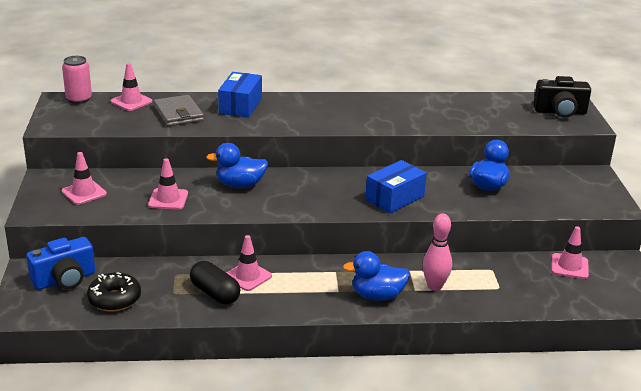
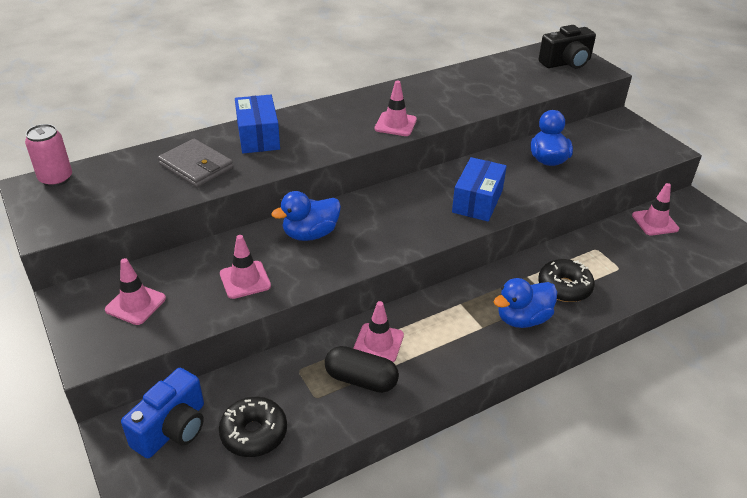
camera: 25 degrees left, 10 degrees up
pink traffic cone [110,63,152,111] -> pink traffic cone moved to [375,81,417,136]
pink bowling pin [423,213,452,291] -> black donut [538,259,595,302]

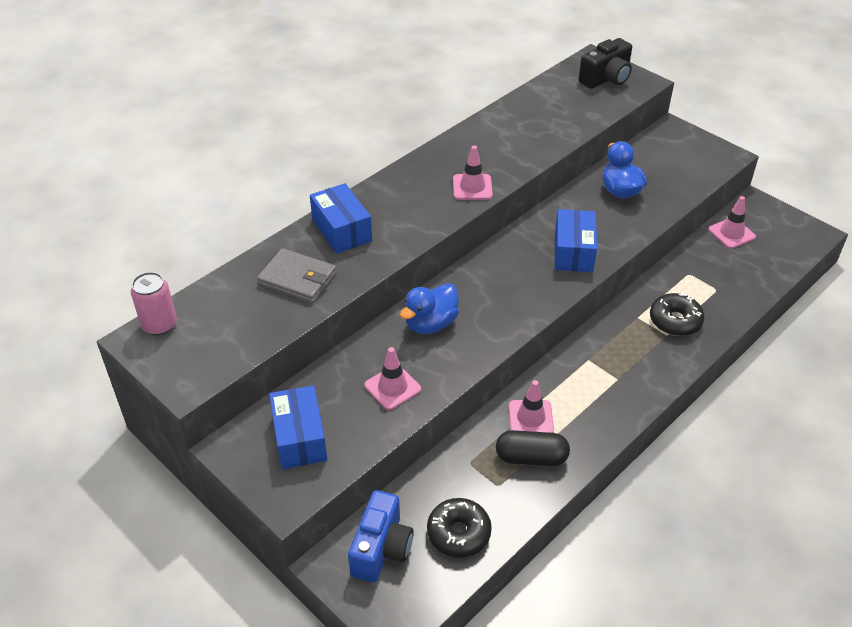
camera: 15 degrees left, 5 degrees up
pink traffic cone [105,258,166,325] -> blue box [269,385,327,469]
blue duck [493,278,557,328] -> none

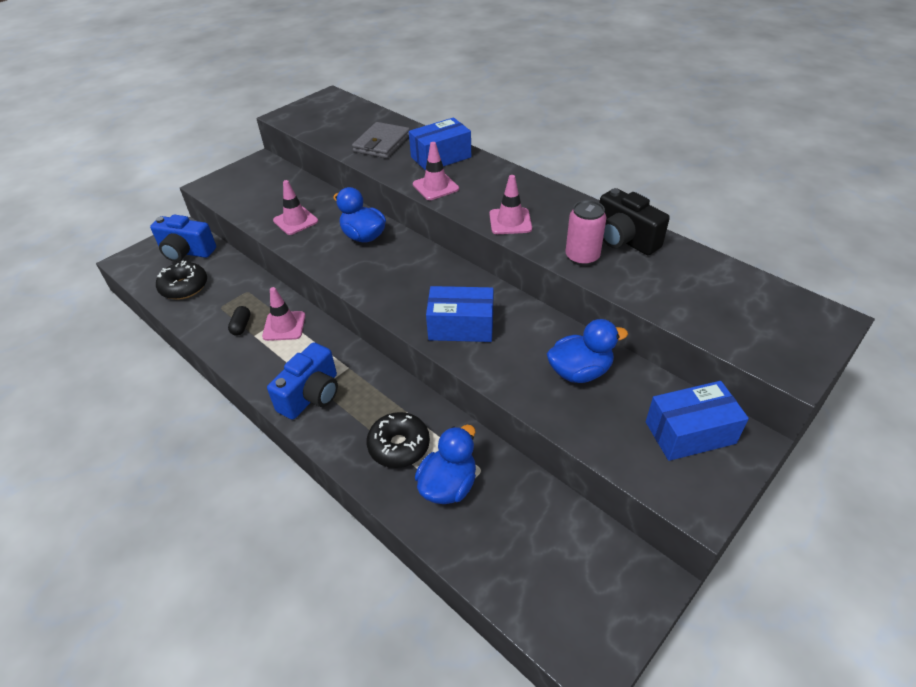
camera: 90 degrees right, 0 degrees up
pink can [131,272,177,336] -> pink can moved to [565,200,607,266]
blue box [269,385,327,469] -> blue box moved to [646,381,749,461]
black capsule [496,430,570,466] -> black capsule [228,306,250,336], size x0.56
black camera [579,38,632,89] -> black camera moved to [599,188,670,255]
pink traffic cone [708,196,756,249] -> pink traffic cone moved to [413,142,459,200]
none -> blue camera [267,342,338,420]
none -> blue duck [415,425,476,504]

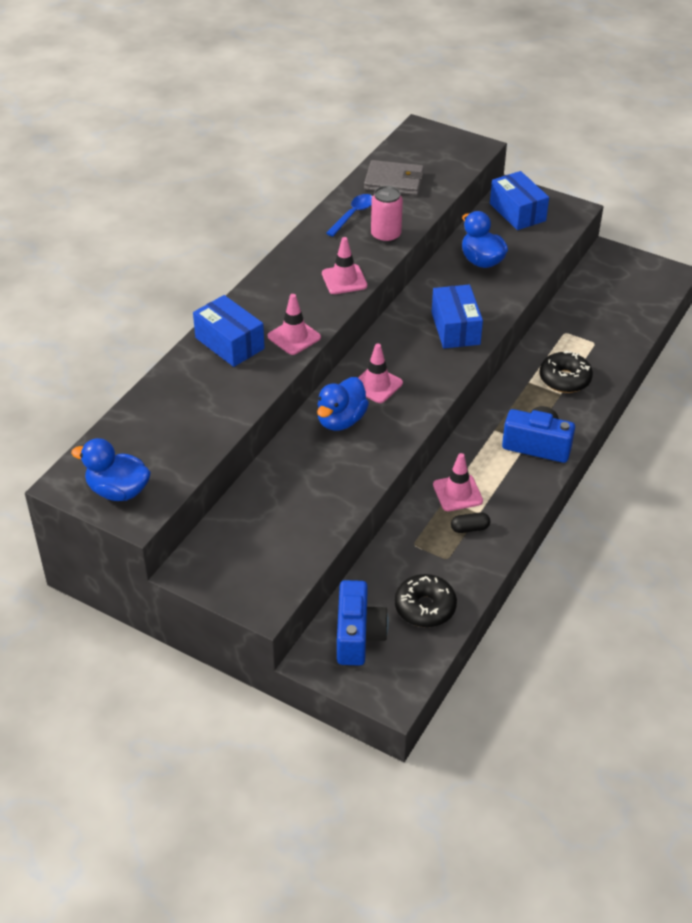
camera: 105 degrees left, 0 degrees up
pink traffic cone [273,180,318,235] -> pink traffic cone moved to [358,343,403,403]
grey wallet [352,122,410,158] -> grey wallet moved to [364,160,424,195]
blue duck [415,425,476,504] -> blue duck moved to [71,438,151,501]
black camera [599,188,670,255] -> blue spoon [326,194,373,237]

